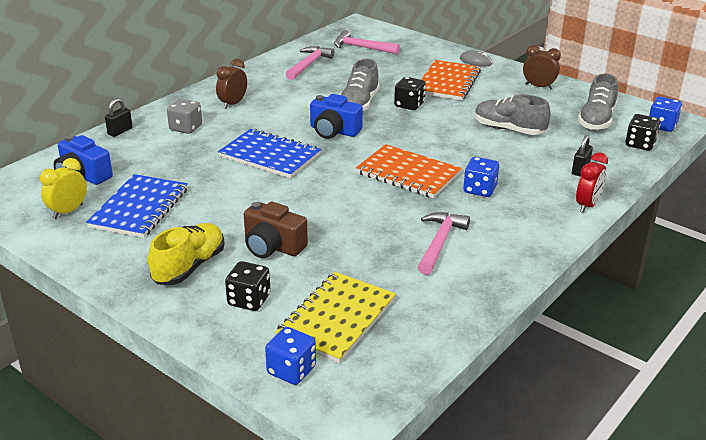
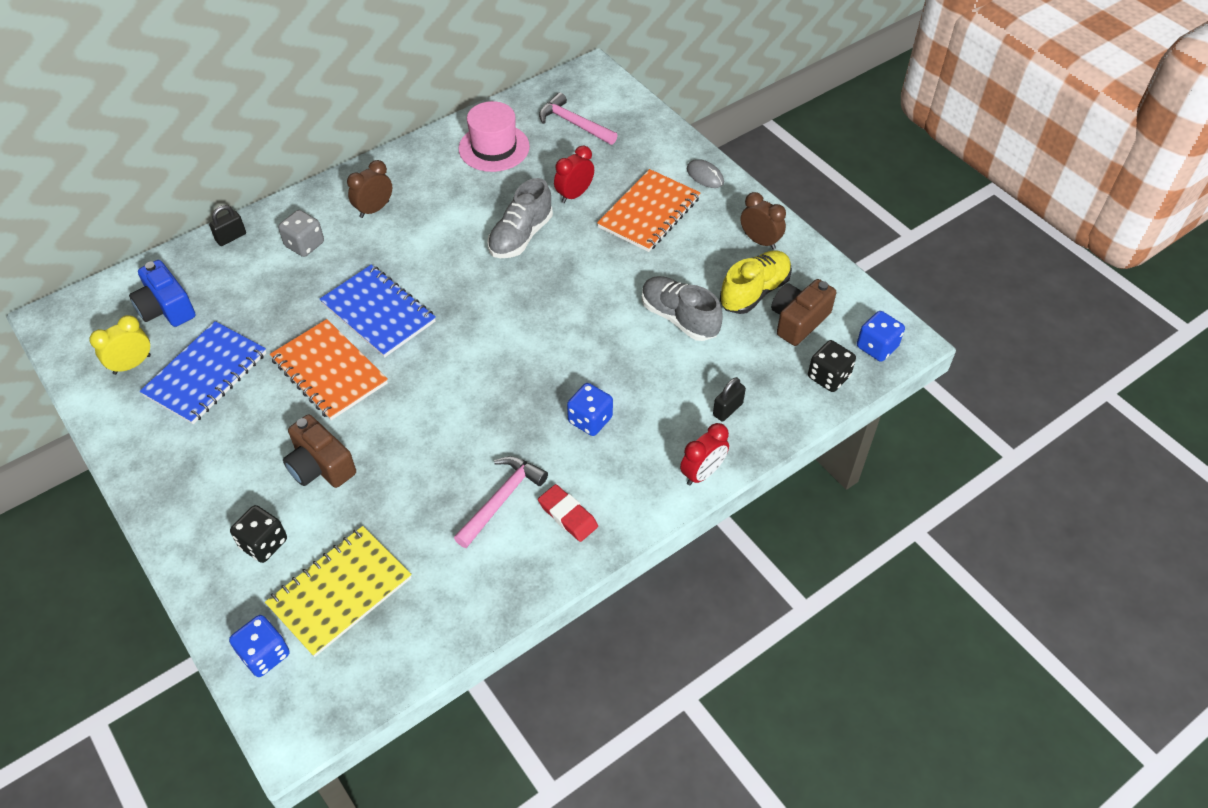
camera: 15 degrees right, 20 degrees up
yellow shoe [148,223,225,285] -> yellow shoe moved to [720,250,792,314]
pink hammer [286,46,335,80] -> pink hat [459,101,530,172]
blue camera [310,94,363,139] -> none
orange notebook [356,144,462,198] -> orange notebook moved to [270,319,388,420]
black dice [394,77,426,110] -> none
grey shoe [578,73,618,130] -> brown camera [771,279,836,346]
none -> red eraser [538,484,598,542]
none -> red clock [554,145,594,203]

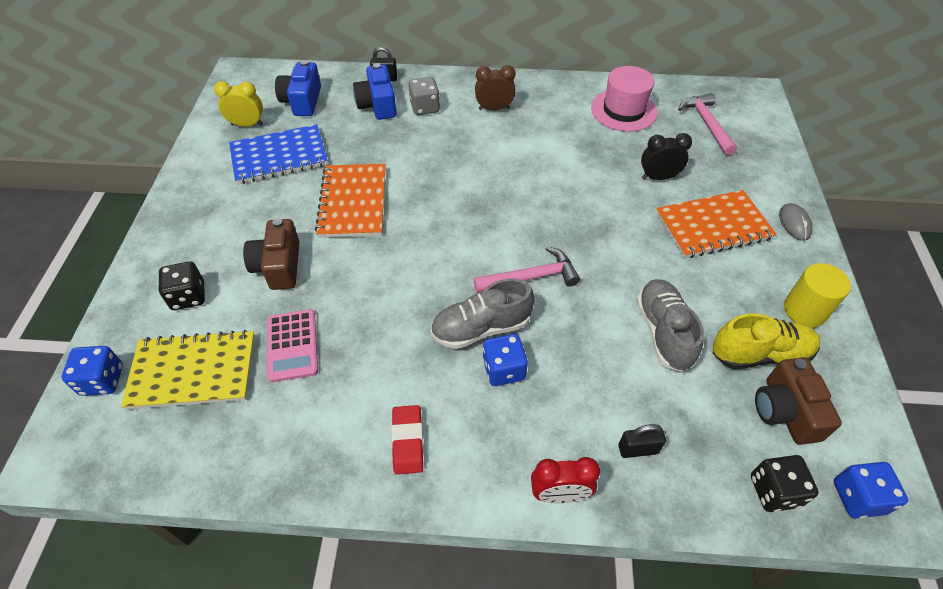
camera: 40 degrees right, 0 degrees up
blue notebook [320,265,436,358] -> none
pink hammer [454,456,548,548] -> pink hammer moved to [474,246,580,293]
grey shoe [487,178,553,258] -> grey shoe moved to [431,278,535,349]
red clock [554,145,594,203] -> black clock [641,133,692,180]
brown clock [741,192,786,250] -> yellow cylinder [784,263,851,327]
brown camera [771,279,836,346] -> brown camera turned 90 degrees counterclockwise [755,357,842,445]
none -> pink calculator [267,309,318,382]
none -> blue camera [353,63,397,120]

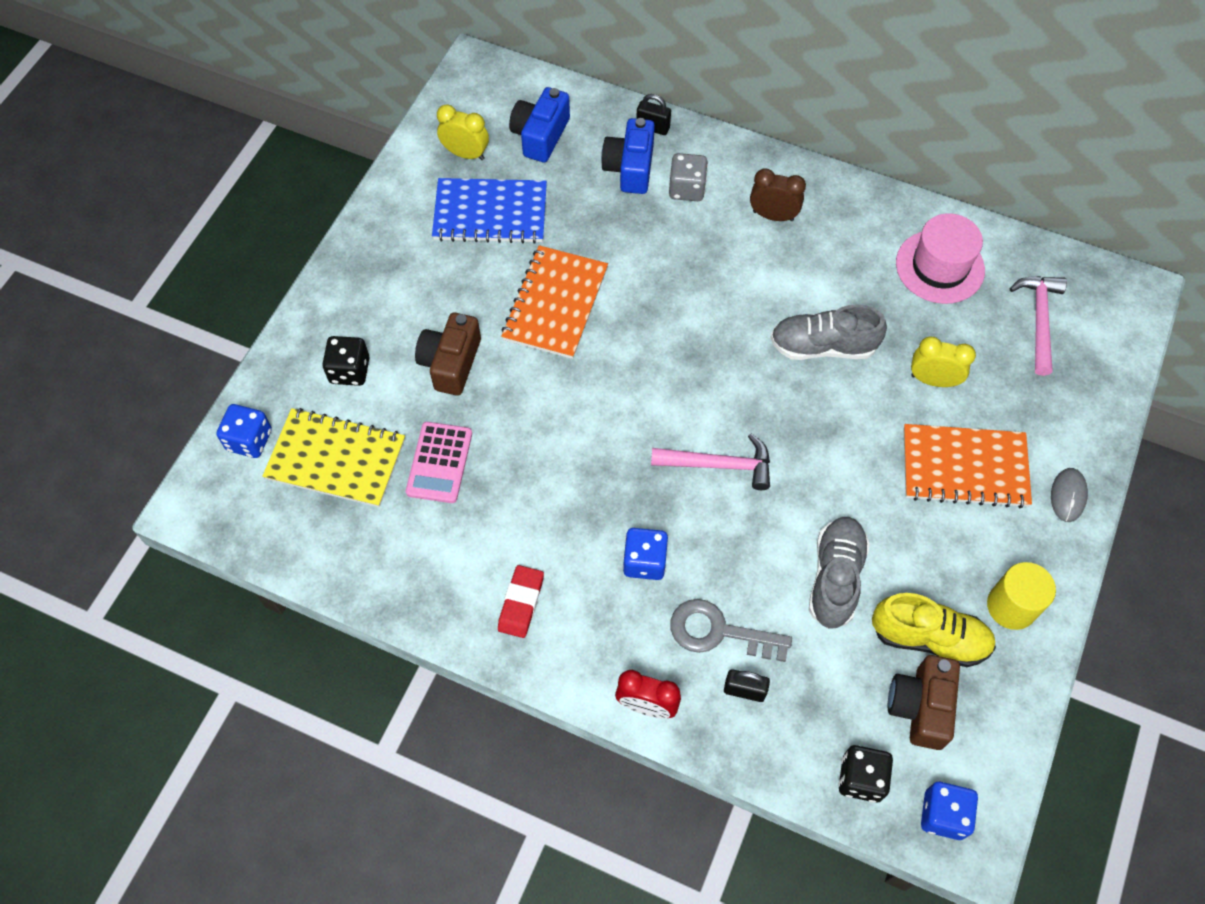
camera: 20 degrees right, 10 degrees up
grey shoe [431,278,535,349] -> grey shoe moved to [770,304,887,360]
black clock [641,133,692,180] -> yellow clock [911,337,976,387]
none -> grey key [670,599,792,662]

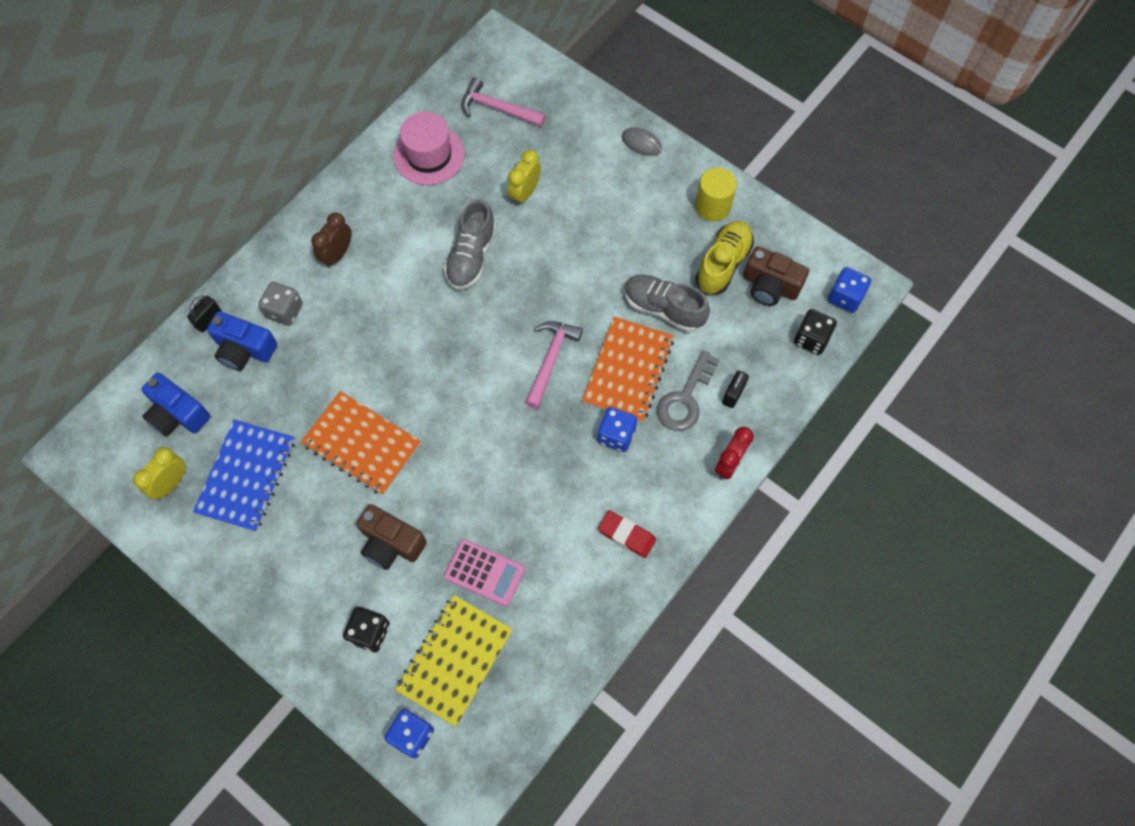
camera: 75 degrees left, 5 degrees up
orange notebook [903,424,1032,508] -> orange notebook moved to [582,317,674,422]

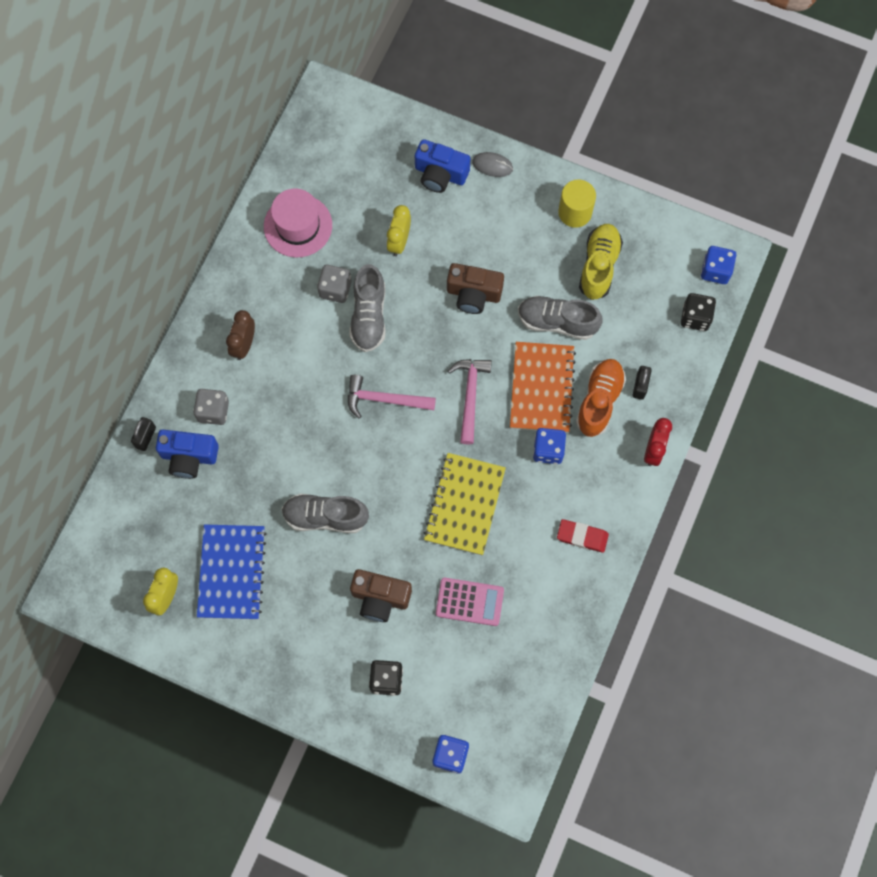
camera: 15 degrees left, 5 degrees up
blue camera [141,372,210,437] -> blue camera moved to [415,139,471,193]
orange notebook [301,391,421,495] -> grey shoe [281,493,369,533]
yellow notebook [395,595,513,727] -> yellow notebook moved to [423,453,506,555]
pink hammer [461,77,546,127] -> pink hammer moved to [348,375,436,419]
grey key [657,350,720,431] -> orange shoe [576,359,626,437]
brown camera [743,246,809,306] -> brown camera moved to [447,263,504,314]
none -> grey dice [317,265,352,303]

